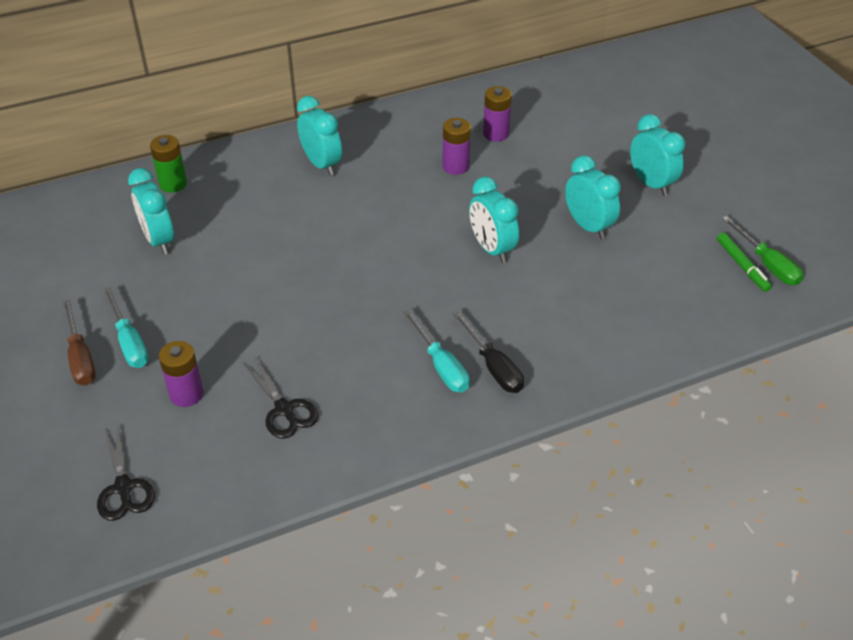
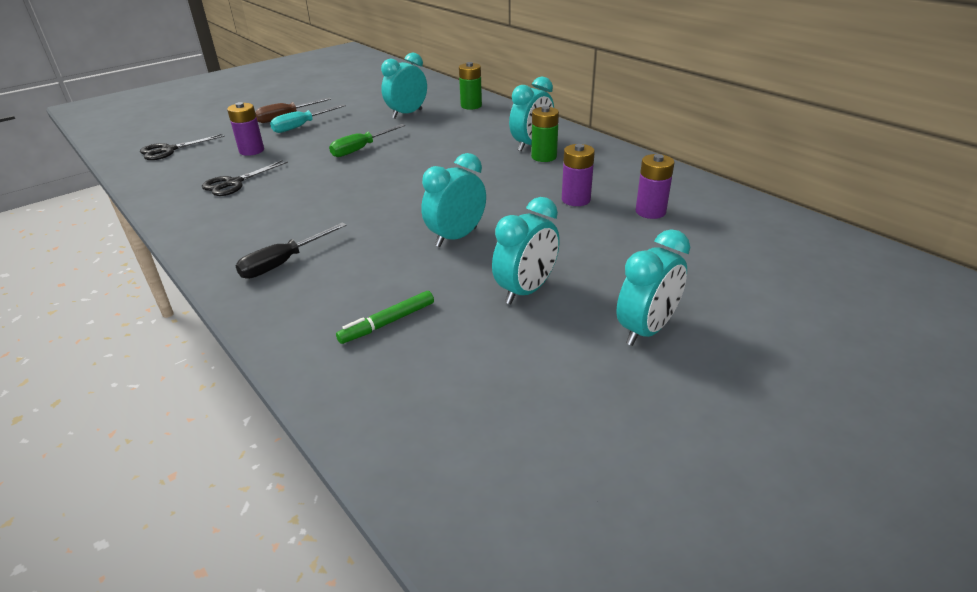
camera: 75 degrees right, 10 degrees down
turquoise screwdriver [403,309,470,392] -> none
green marker [717,232,772,292] -> green marker moved to [336,291,434,344]
green screwdriver [722,216,804,285] -> green screwdriver moved to [329,124,405,157]
none -> green battery [531,106,559,162]

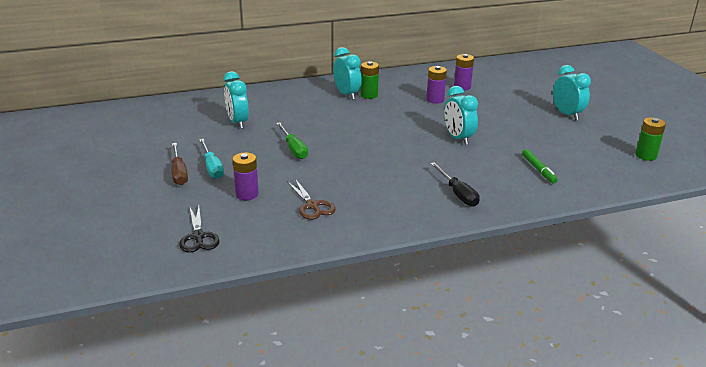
camera: 70 degrees left, 5 degrees down
black scissors [202,160,288,196] -> brown scissors [287,179,336,220]
green battery [459,62,482,110] -> green battery moved to [635,117,666,161]
turquoise clock [492,197,560,304] -> none

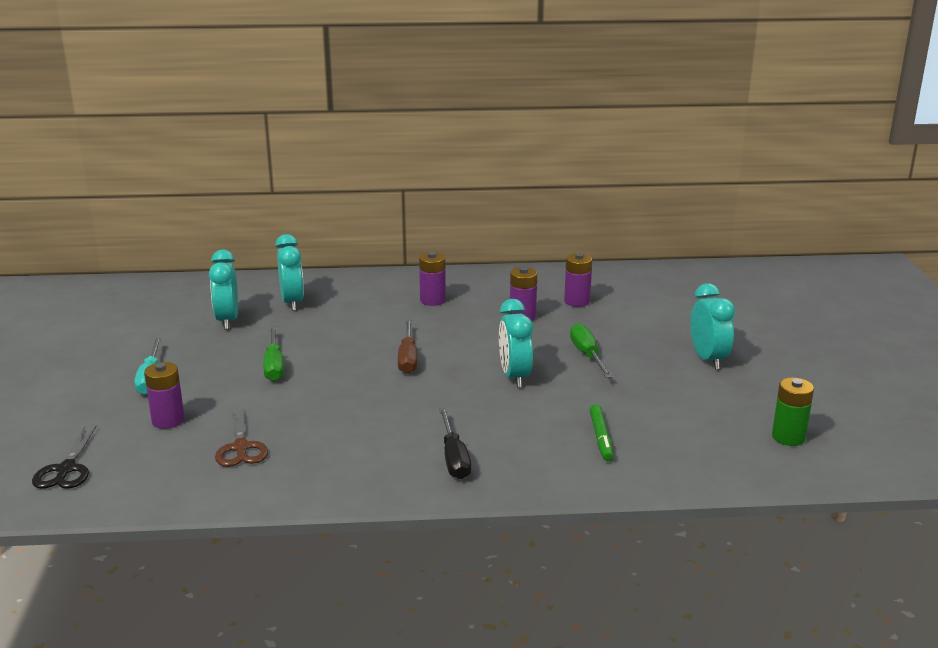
camera: 15 degrees right, 5 degrees down
brown screwdriver [171,143,188,185] -> brown screwdriver moved to [398,320,418,374]
turquoise clock [333,47,362,100] -> turquoise clock moved to [275,234,304,311]
green battery [360,61,379,99] -> purple battery [419,252,446,306]
none -> green screwdriver [570,323,613,378]

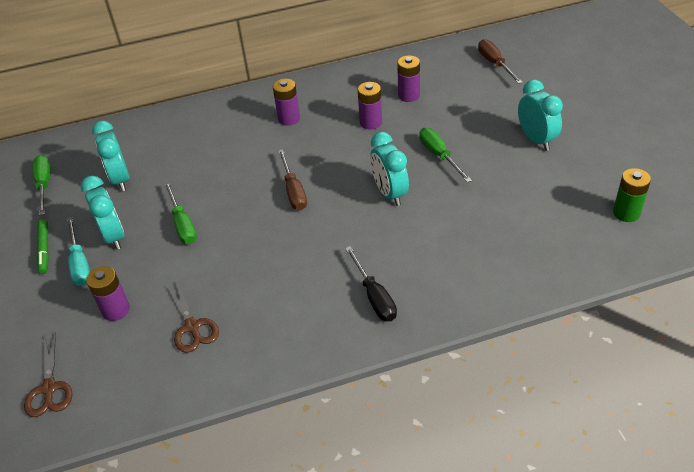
camera: 10 degrees left, 20 degrees up
black scissors [32,425,97,489] -> brown scissors [24,332,73,417]
turquoise clock [275,234,304,311] -> turquoise clock moved to [81,176,124,250]
green marker [590,404,614,461] -> green marker moved to [37,219,49,274]
none -> green screwdriver [32,155,51,216]
none -> brown screwdriver [478,39,523,84]

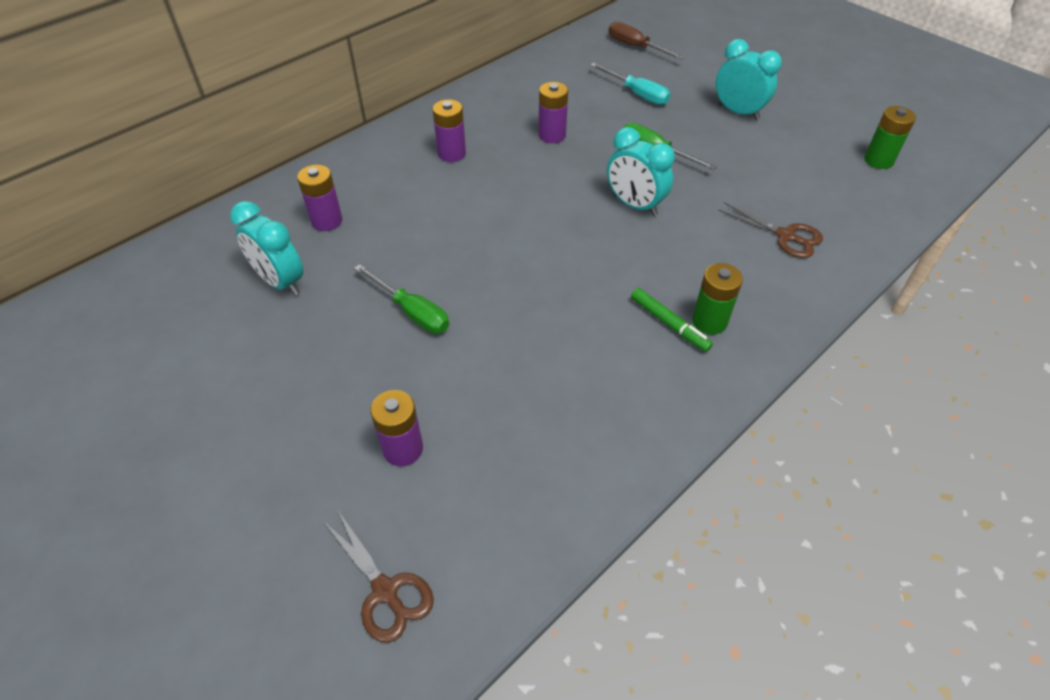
camera: 30 degrees left, 5 degrees up
green screwdriver [32,155,51,216] -> none
green marker [37,219,49,274] -> green marker moved to [631,288,713,352]
turquoise screwdriver [67,217,90,286] -> turquoise screwdriver moved to [590,63,671,105]
turquoise clock [81,176,124,250] -> none
brown scissors [167,280,219,353] -> brown scissors moved to [718,202,823,258]
brown screwdriver [278,149,307,210] -> none
black screwdriver [345,246,397,322] -> green battery [692,263,743,335]
purple battery [397,55,420,102] -> purple battery moved to [297,165,342,231]

